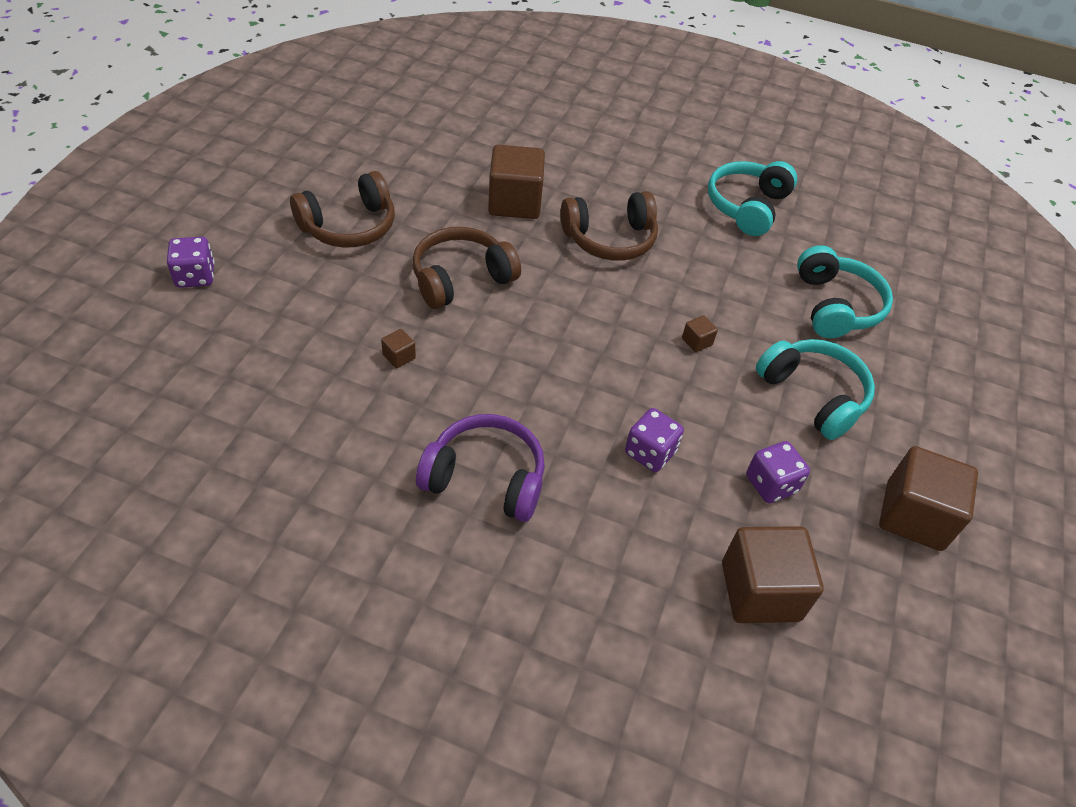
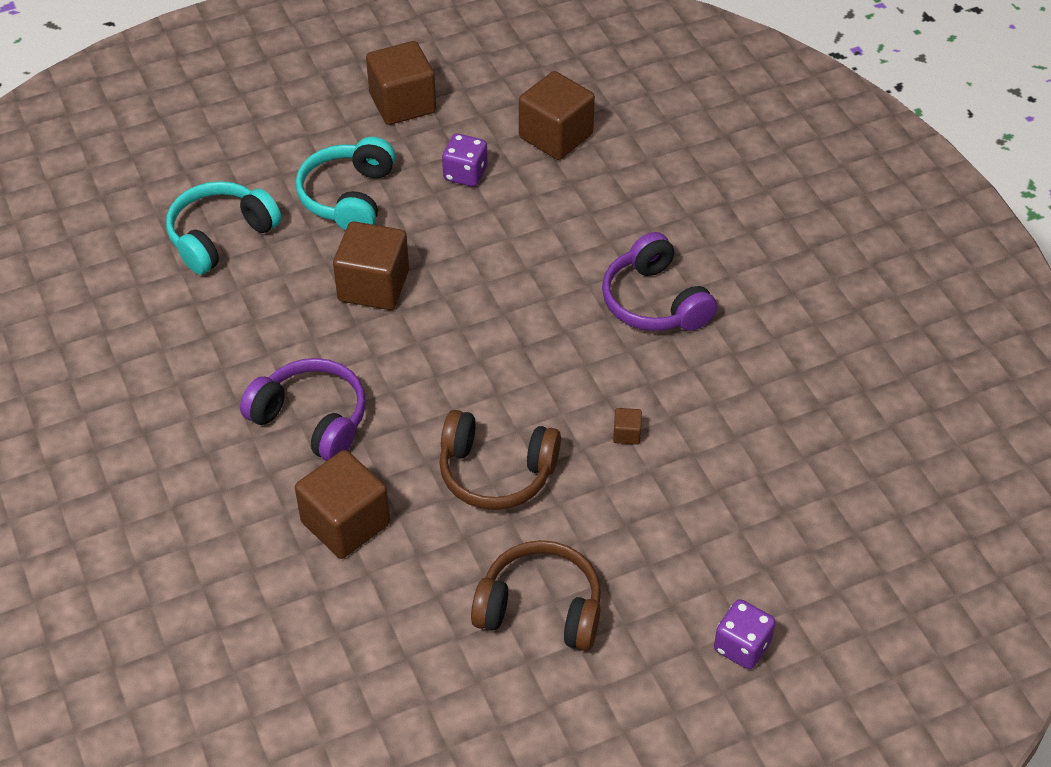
camera: 130 degrees left, 0 degrees up
brown headphones [560,191,658,261] -> purple headphones [240,358,366,461]
purple dice [625,408,684,472] -> none
brown cube [682,315,718,352] -> brown cube [333,221,409,310], size x2.42
turquoise headphones [708,161,797,236] -> none

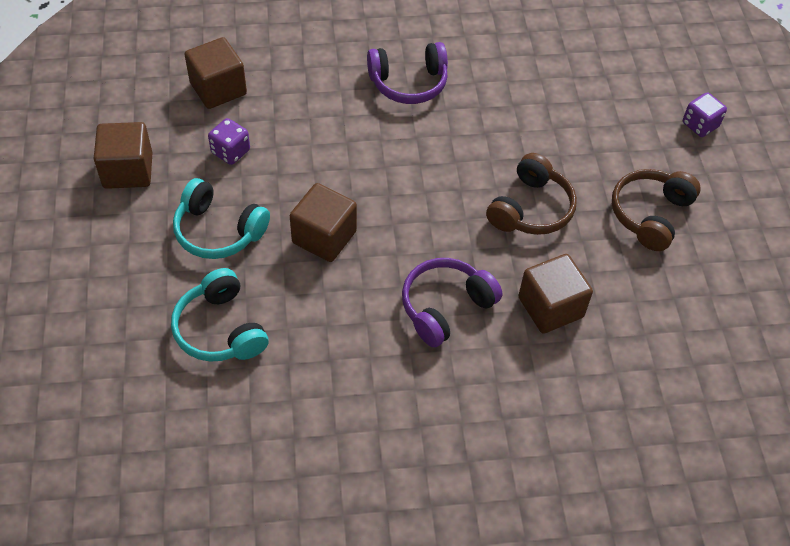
camera: 75 degrees left, 5 degrees up
brown cube [613,408,642,445] -> none

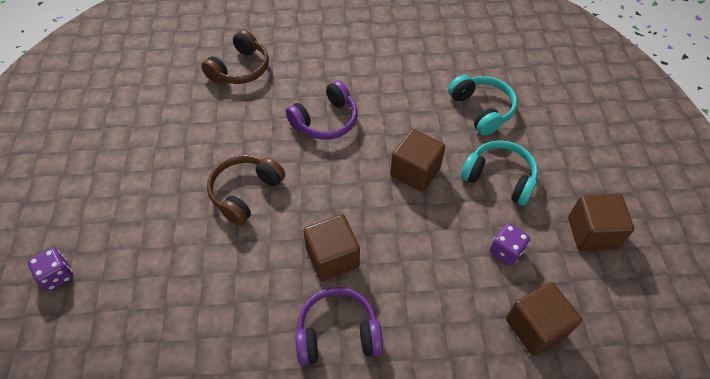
camera: 175 degrees left, 0 degrees up
brown cube [518,254,593,334] -> brown cube moved to [303,214,360,281]
brown headphones [612,169,701,251] -> brown headphones moved to [201,29,269,84]

